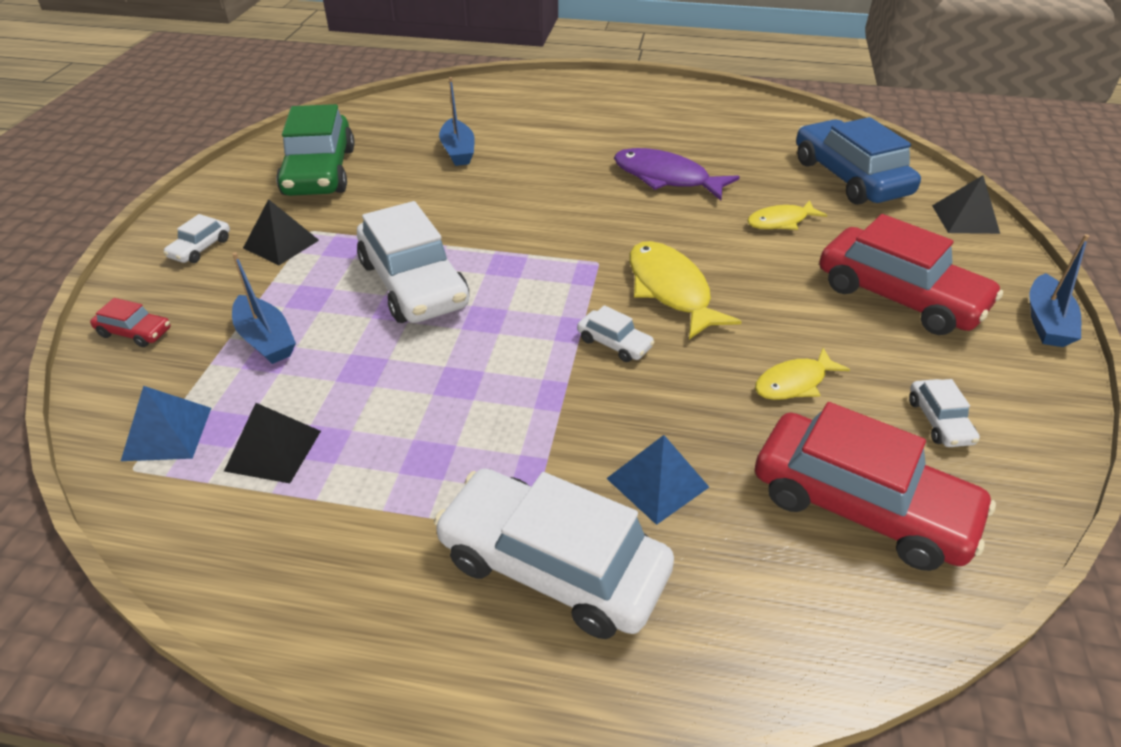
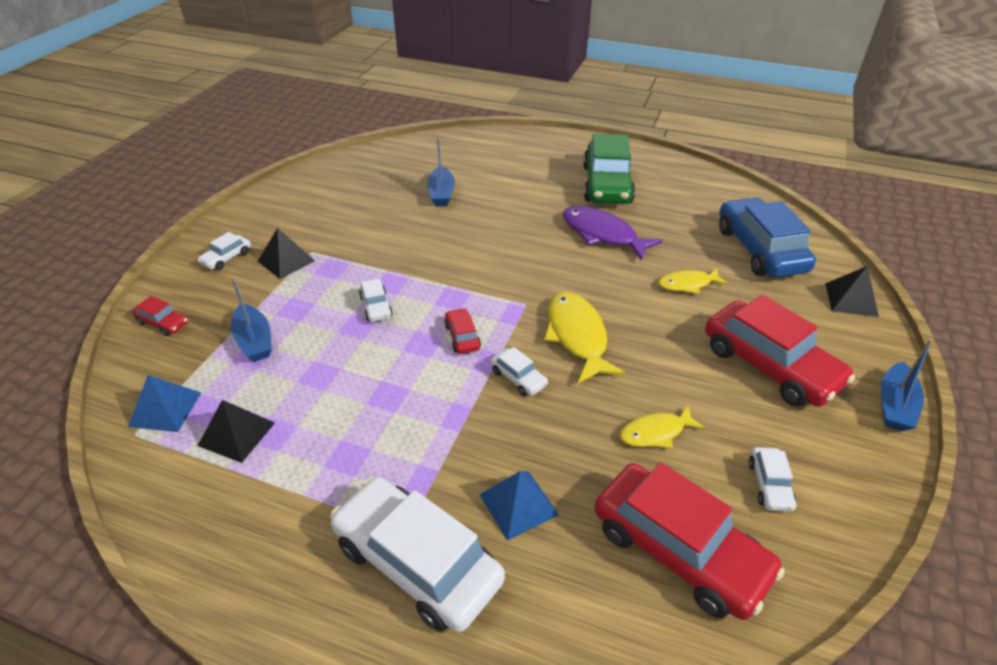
camera: 10 degrees right, 0 degrees up
green car [276,104,355,196] -> green car moved to [583,133,635,204]
white car [357,201,469,323] -> white car [359,278,393,322], size x0.44
none -> red car [444,308,481,354]

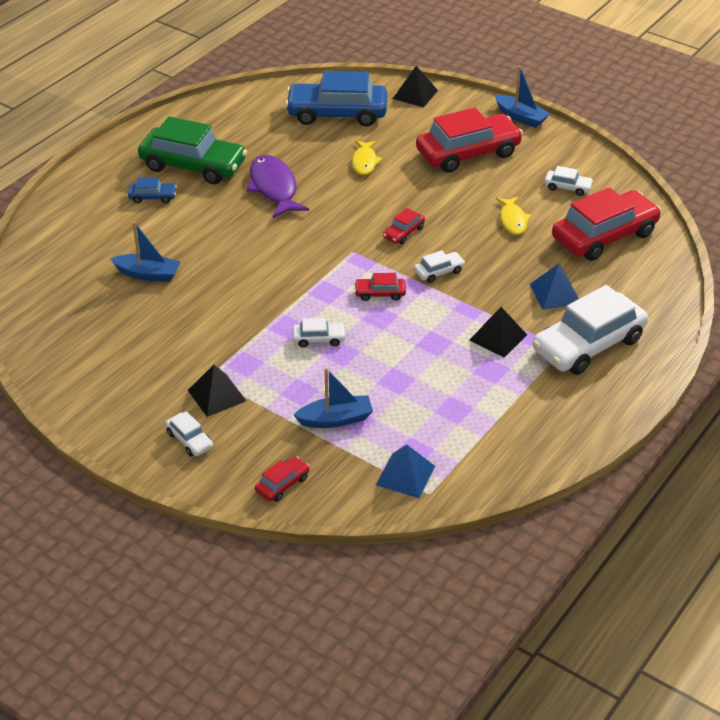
camera: 75 degrees left, 0 degrees up
black pyramid [198,400,275,463] -> black pyramid moved to [470,307,527,358]
yellow fish [544,292,625,383] -> red car [383,208,425,244]
purple fish [563,206,663,260] -> purple fish turned 105 degrees clockwise [247,155,309,218]
none -> blue car [128,178,177,203]

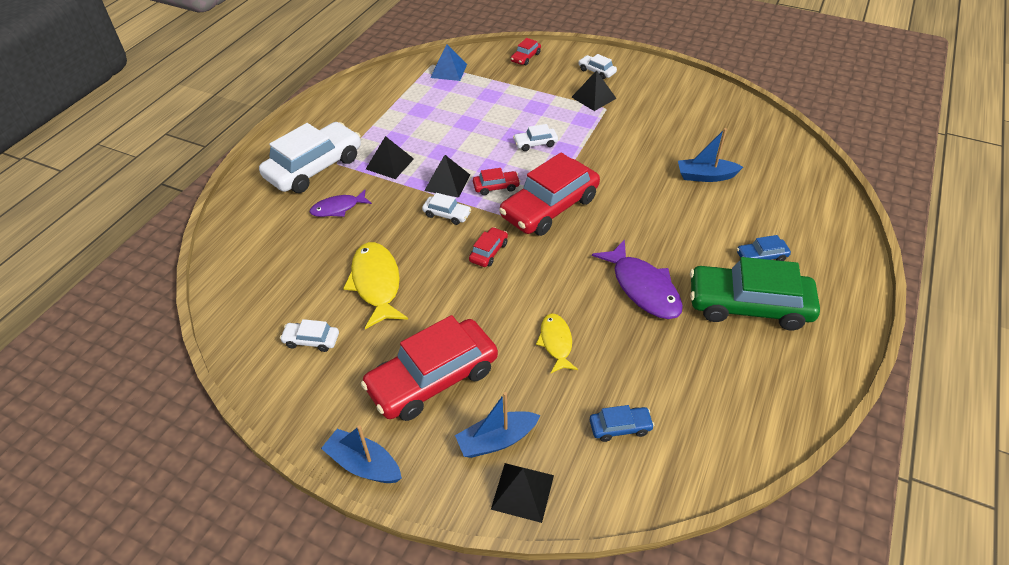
camera: 170 degrees right, 5 degrees up
blue car [285,71,387,126] -> blue car [590,405,654,442], size x0.44
blue boat [294,368,373,428] -> blue boat moved to [455,392,540,458]
white car [414,250,465,283] -> white car turned 120 degrees counterclockwise [422,193,471,225]
yellow fish [496,197,531,235] -> yellow fish [343,242,408,329], size x1.65
blue pyramid [530,263,579,310] -> purple fish [310,190,372,217]
red car [552,187,661,261] -> red car moved to [499,153,600,236]
none -> black pyramid [424,155,470,198]

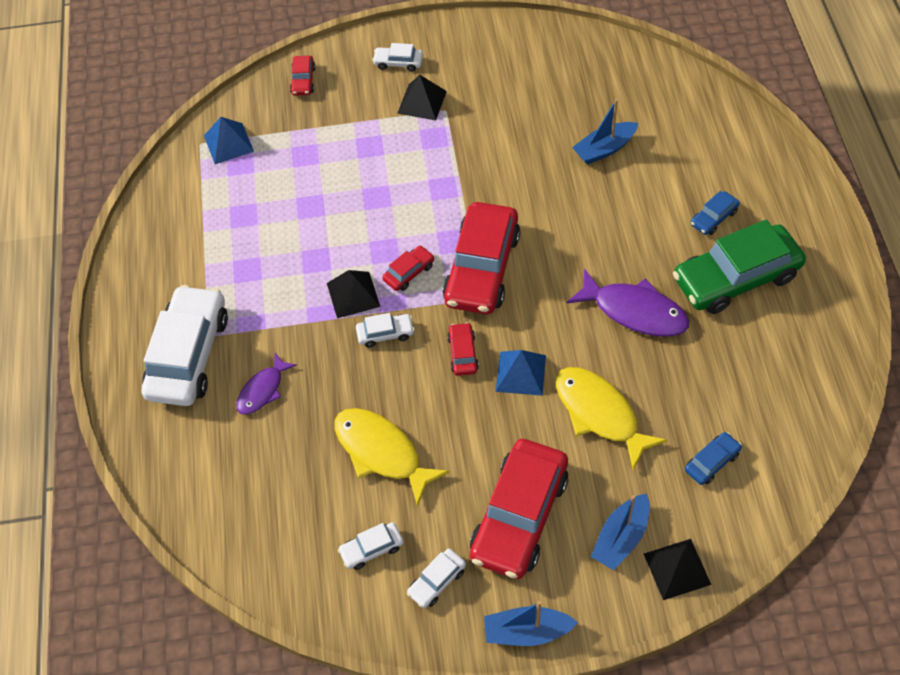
camera: 30 degrees left, 10 degrees up
black pyramid [366,136,414,179] -> none
white car [513,124,558,151] -> white car moved to [407,548,466,608]
yellow fish [536,314,578,373] -> yellow fish [556,367,667,470], size x1.65
none -> blue pyramid [496,350,546,396]

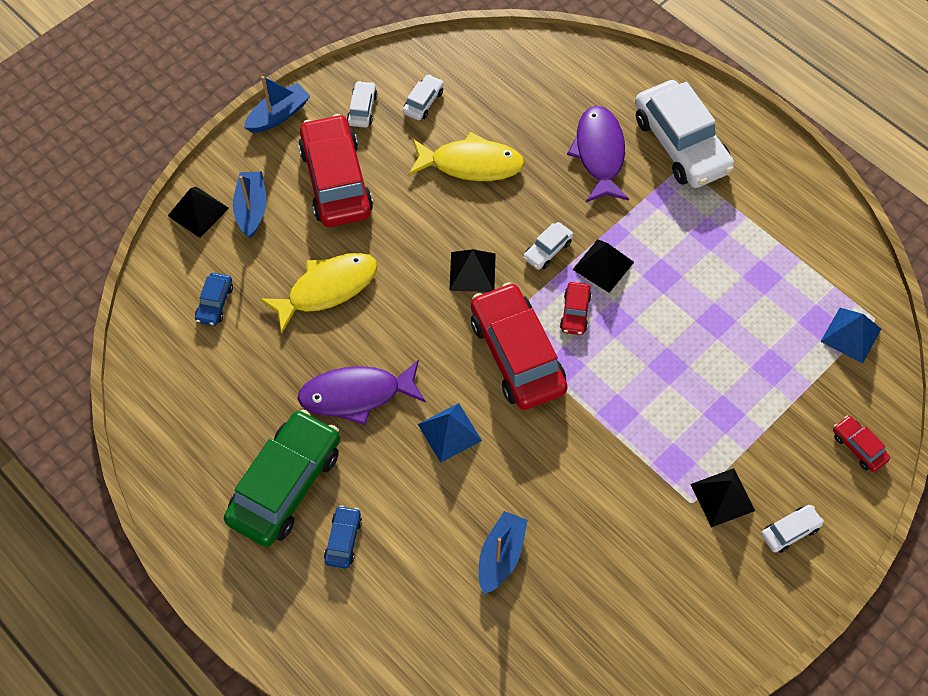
camera: 140 degrees right, 5 degrees up
purple fish [236,353,297,415] -> purple fish [567,106,629,202], size x1.65
red car [447,322,479,376] -> black pyramid [449,249,496,292]
blue pyramid [496,350,546,396] -> blue pyramid moved to [418,403,482,463]
yellow fish [556,367,667,470] -> yellow fish turned 45 degrees counterclockwise [260,253,378,334]

